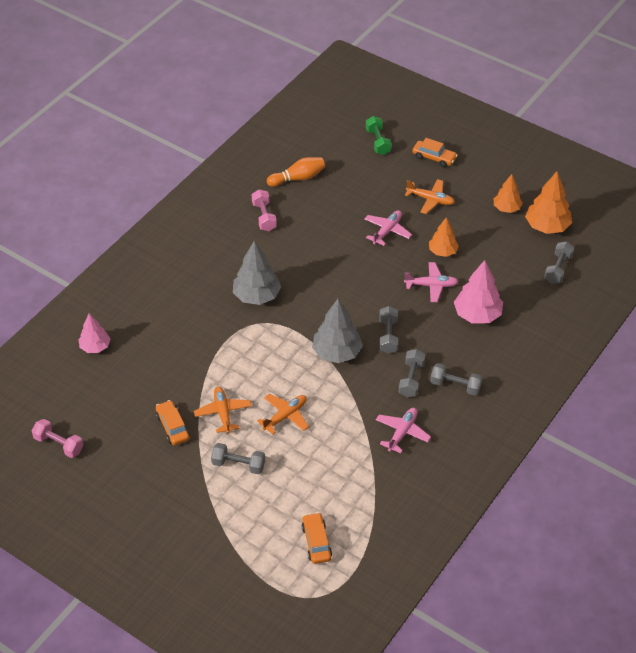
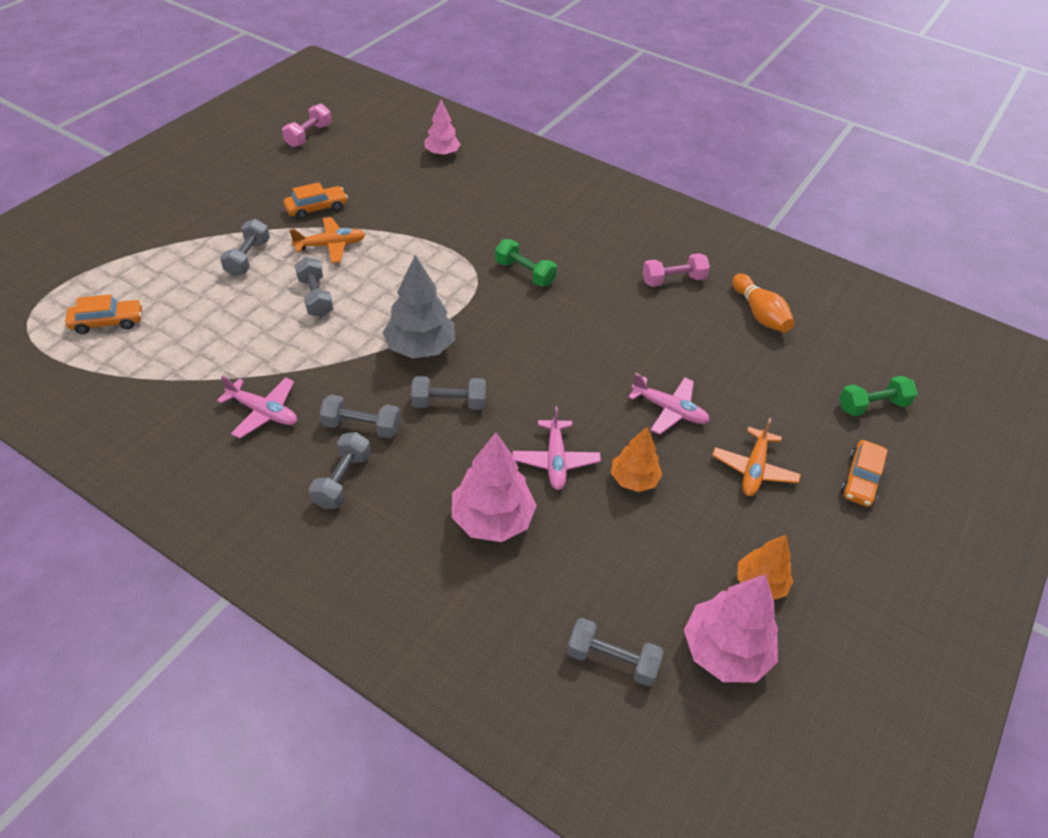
camera: 85 degrees right, 0 degrees up
grey tree [233,241,281,305] -> green dumbbell [495,239,557,287]
orange plane [257,394,309,434] -> grey dumbbell [295,257,333,317]
orange tree [525,172,572,234] -> pink tree [684,574,778,683]

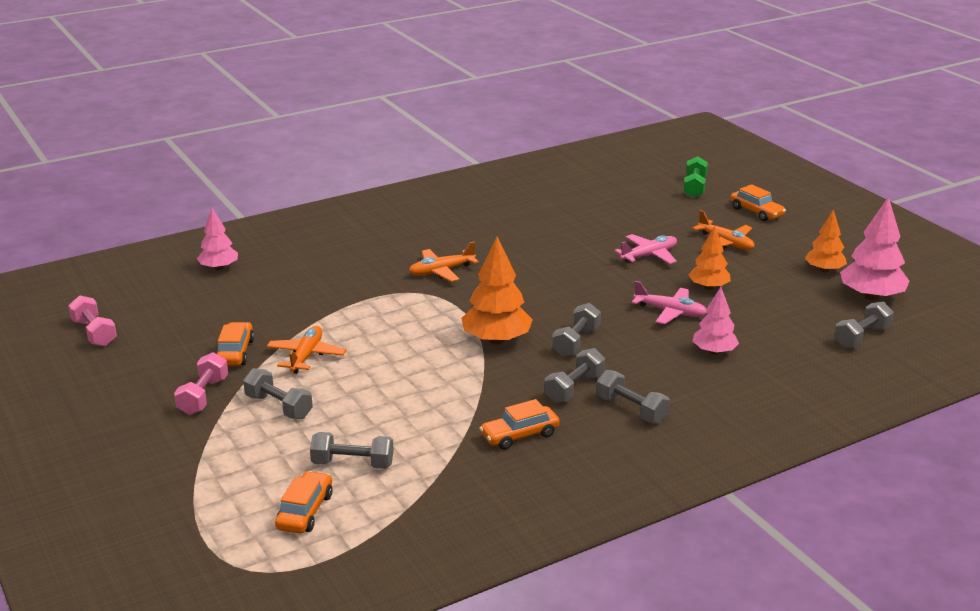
camera: 60 degrees left, 20 degrees down
pink plane [217,375,297,438] -> orange car [479,399,560,450]
grey dumbbell [295,257,333,317] -> grey dumbbell moved to [310,432,394,469]
grey tree [382,255,455,358] -> orange tree [461,237,533,345]
pink tree [452,433,537,542] -> pink tree [692,287,739,355], size x0.63
green dumbbell [495,239,557,287] -> orange plane [409,242,479,282]
pink dumbbell [642,253,710,287] -> pink dumbbell moved to [174,352,228,415]
orange bowling pin [732,274,794,332] -> none

